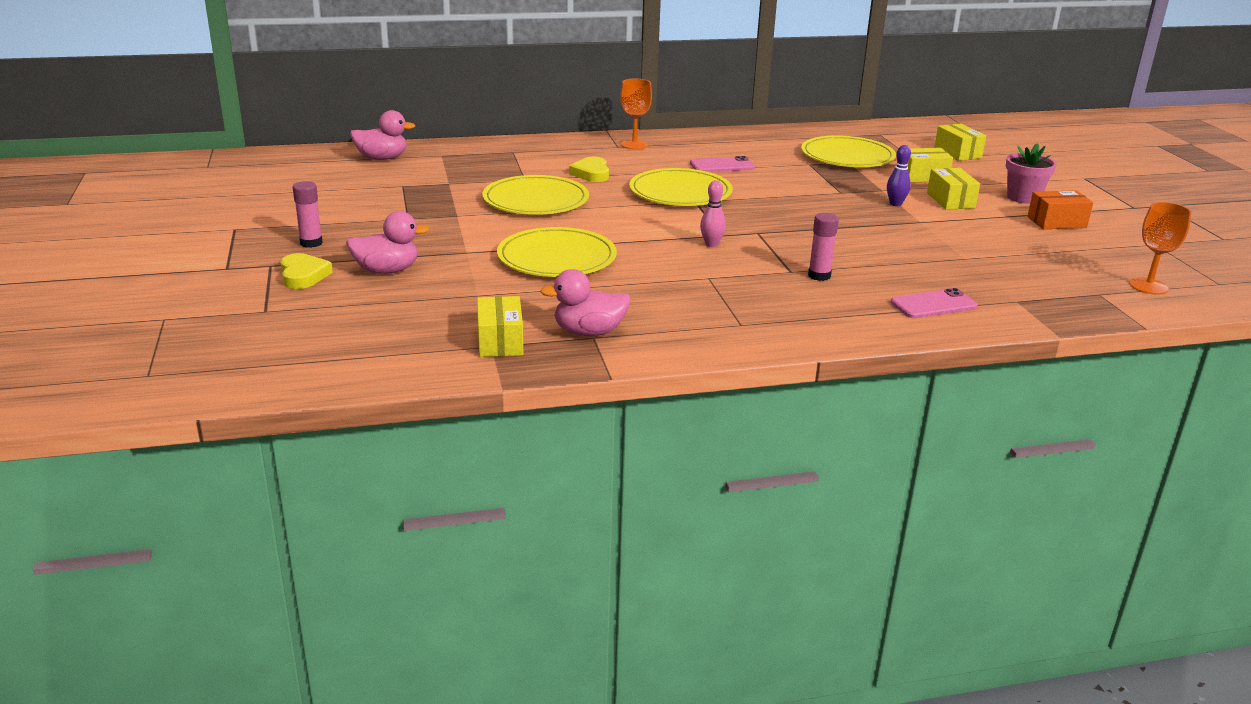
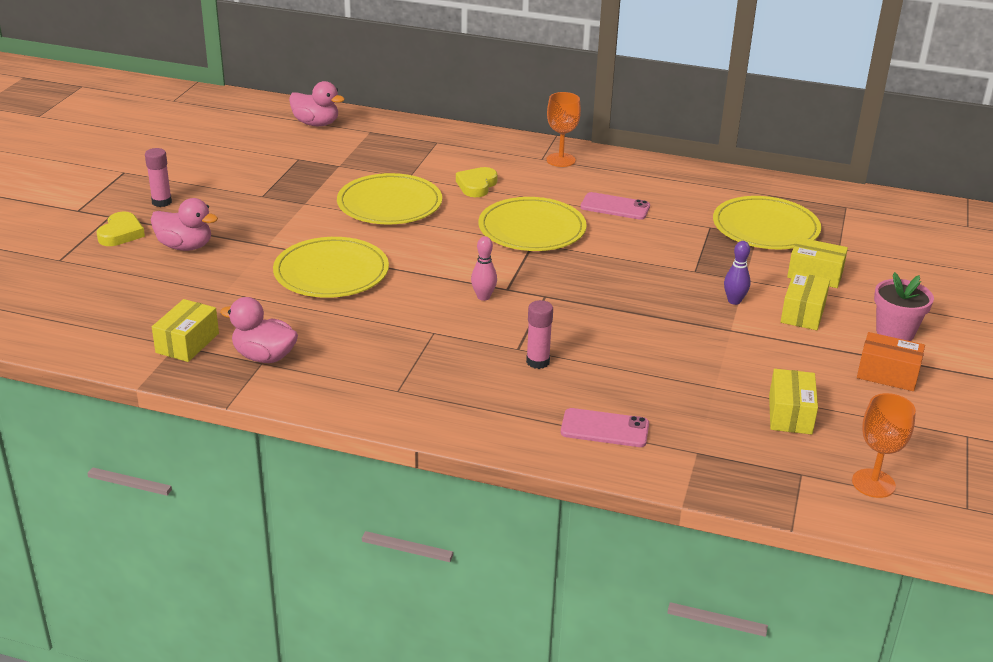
camera: 30 degrees right, 5 degrees up
yellow box [934,124,986,161] -> yellow box moved to [769,369,818,434]

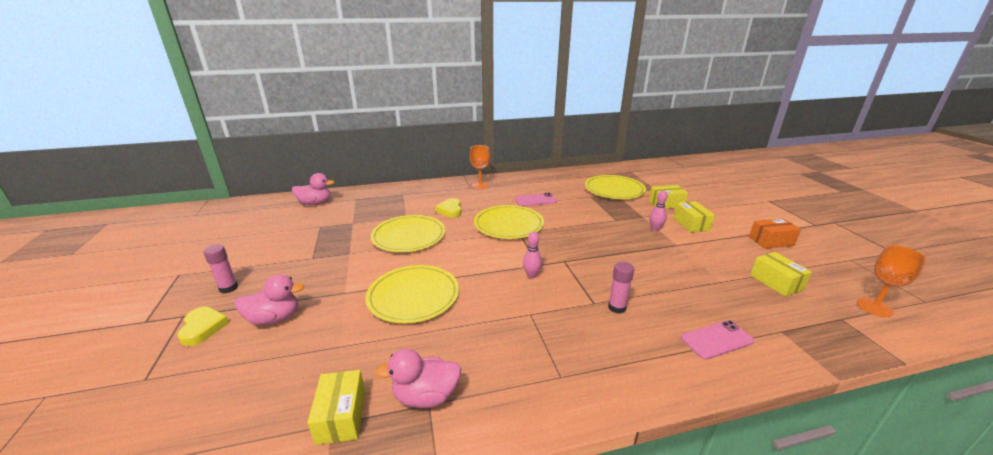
camera: 30 degrees left, 5 degrees down
purple bowling pin [724,241,751,305] -> pink bowling pin [650,191,668,231]
pink flower pot [874,272,934,341] -> none

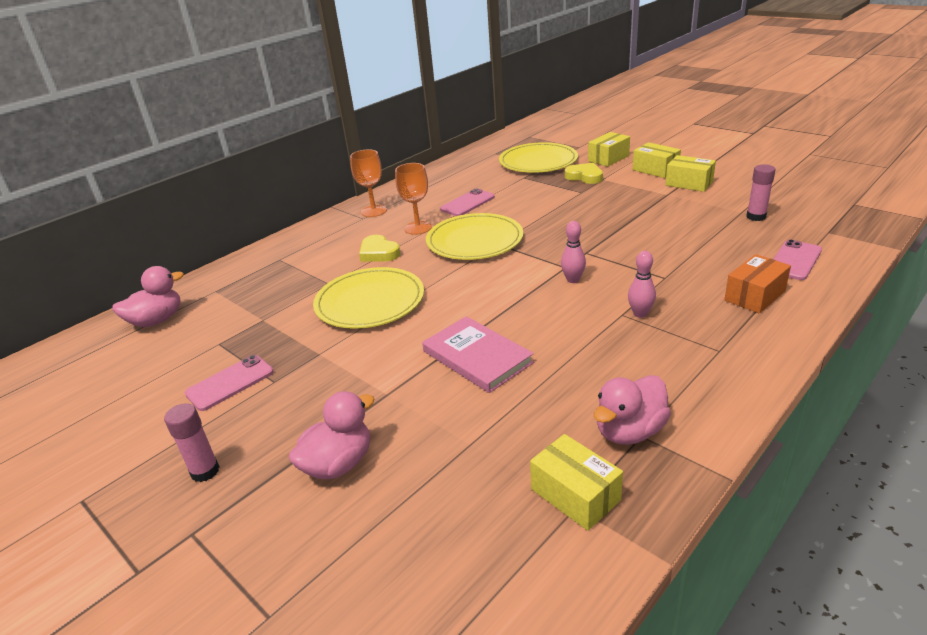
camera: 30 degrees left, 5 degrees up
yellow heart [178,307,229,346] -> yellow heart moved to [565,163,603,184]
yellow plate [365,265,459,323] -> pink book [422,316,534,393]
pink glue stick [608,262,634,314] -> pink glue stick moved to [746,164,776,221]
pink bowling pin [650,191,668,231] -> pink bowling pin moved to [628,251,656,318]
orange box [749,218,801,249] -> orange box moved to [724,254,791,313]
yellow box [750,252,812,297] -> yellow box moved to [665,155,716,192]
orange goblet [857,245,926,317] -> orange goblet moved to [395,163,432,235]
none -> pink phone [185,355,274,411]

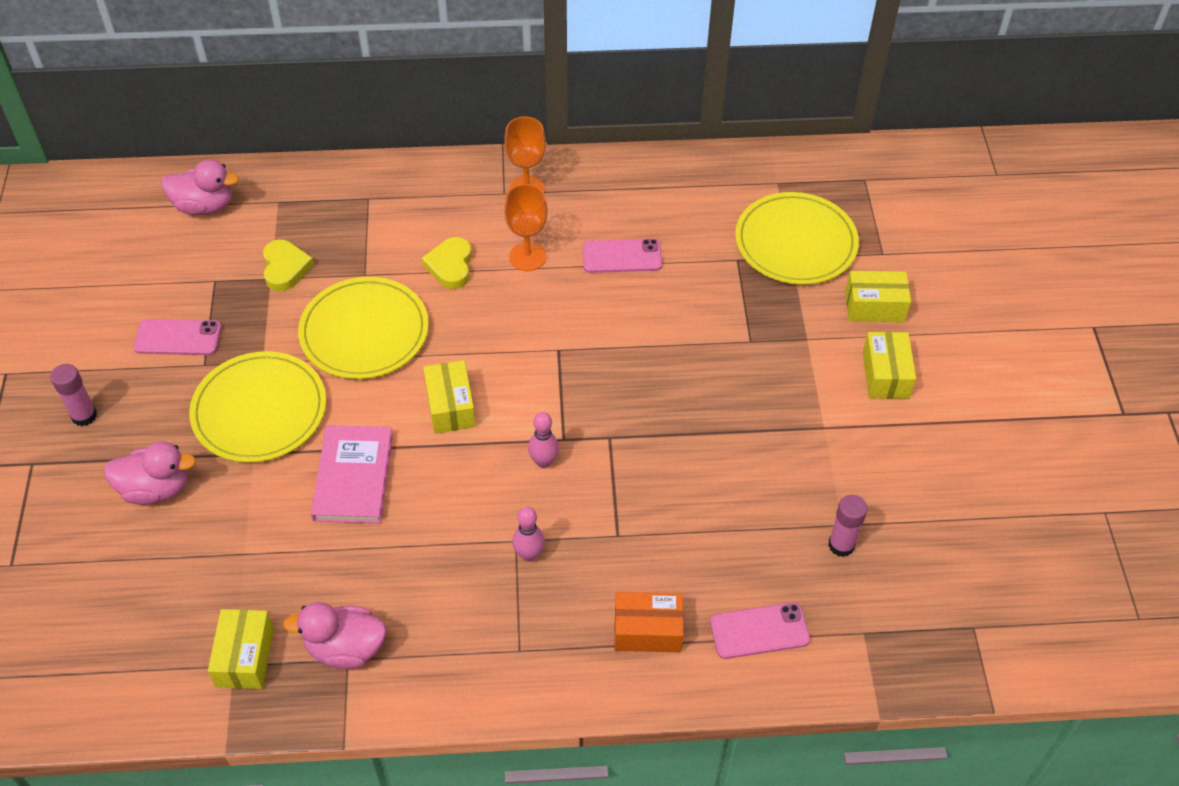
camera: 40 degrees right, 20 degrees up
yellow plate [426,213,523,260] -> yellow plate moved to [189,351,326,463]
yellow heart [565,163,603,184] -> yellow heart moved to [263,239,314,291]
yellow box [665,155,716,192] -> yellow box moved to [423,360,476,434]

